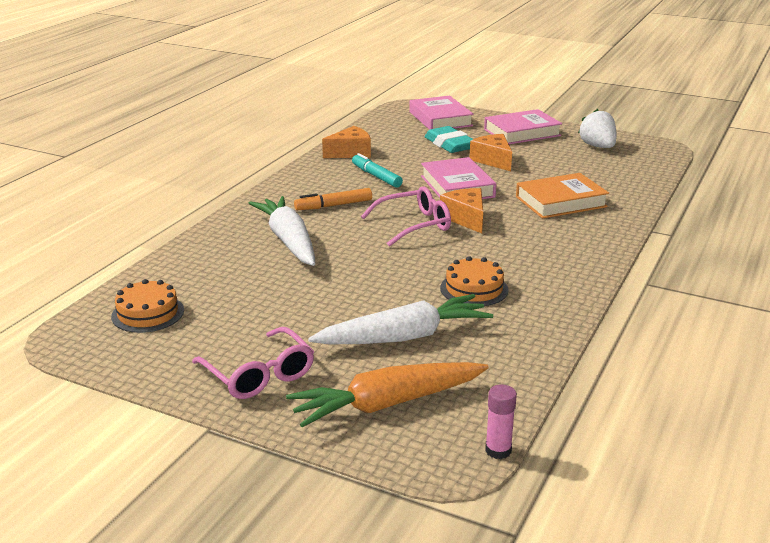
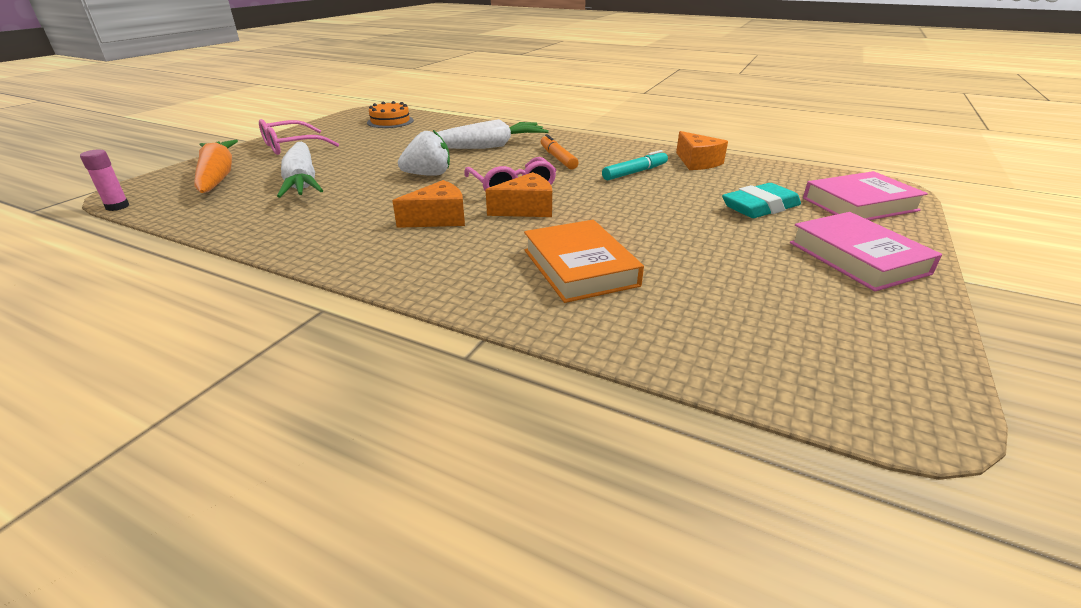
camera: 90 degrees right, 5 degrees up
pink book [421,157,496,199] -> none
orange cake [440,256,509,306] -> none
orange cheese [470,134,512,171] -> orange cheese moved to [392,180,465,228]
white strawberry [578,109,616,148] -> white strawberry moved to [398,130,450,176]

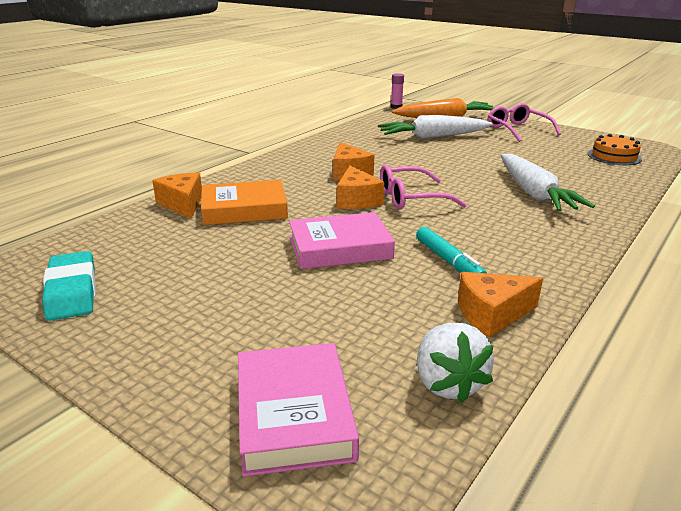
camera: 100 degrees right, 5 degrees down
white strawberry [398,130,450,176] -> white strawberry moved to [417,323,494,403]
orange marker [541,134,578,170] -> none
turquoise eraser [722,183,801,218] -> turquoise eraser moved to [42,251,96,321]
pink book [790,212,942,291] -> pink book moved to [289,212,395,269]
none -> orange cheese [152,172,202,219]

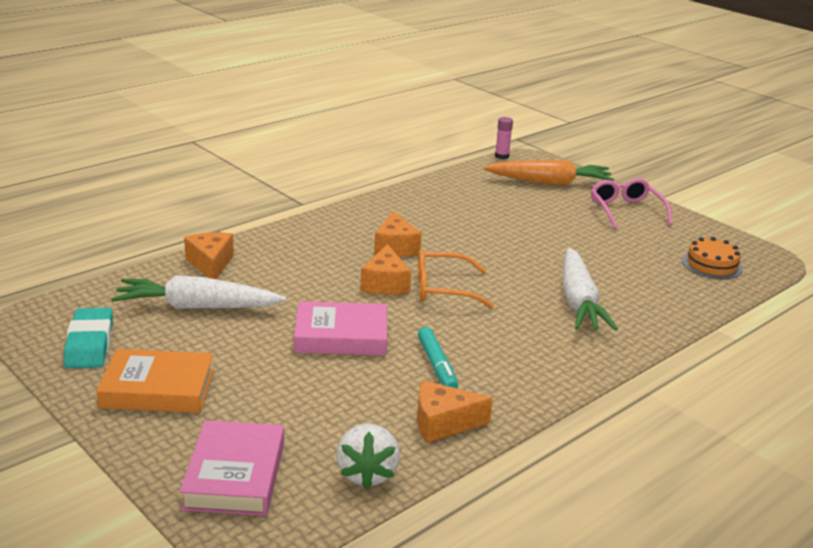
camera: 10 degrees right, 0 degrees up
orange book [201,180,288,225] -> orange book moved to [96,349,214,413]
white carrot [378,115,493,139] -> white carrot moved to [111,276,286,309]
pink glasses [380,165,467,210] -> orange glasses [418,249,494,309]

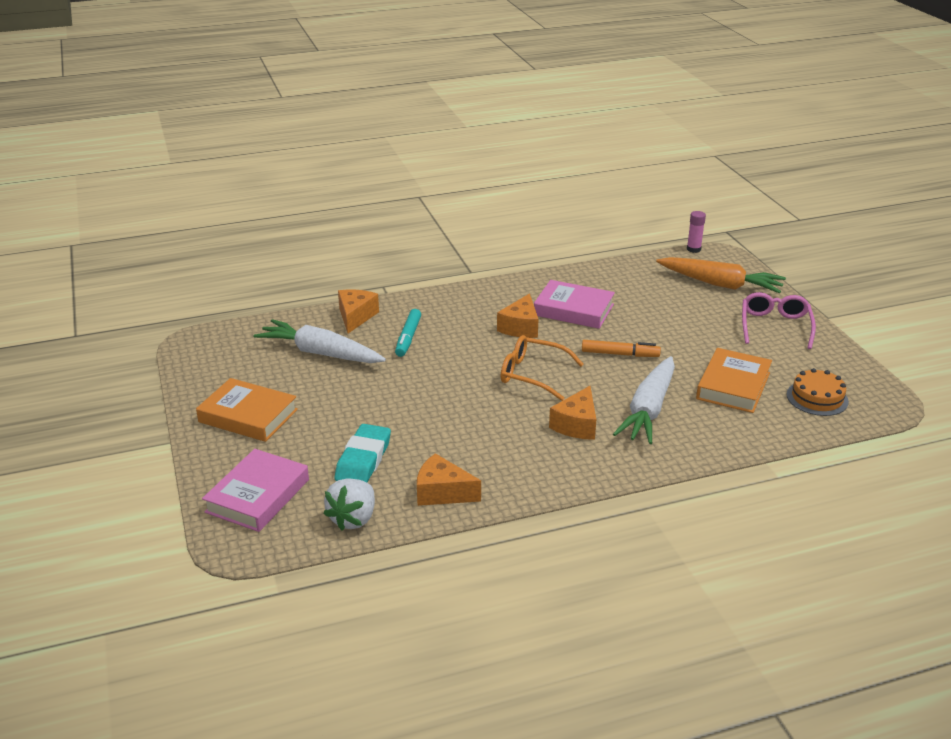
camera: 25 degrees right, 5 degrees up
turquoise eraser [64,308,113,368] -> turquoise eraser moved to [335,424,391,482]
pink book [294,301,387,355] -> pink book moved to [534,280,615,329]
orange cheese [360,244,411,295] -> orange cheese moved to [549,386,596,440]
turquoise marker [418,327,458,389] -> turquoise marker moved to [395,309,421,357]
none -> orange marker [582,340,661,357]
none -> orange book [696,348,772,413]

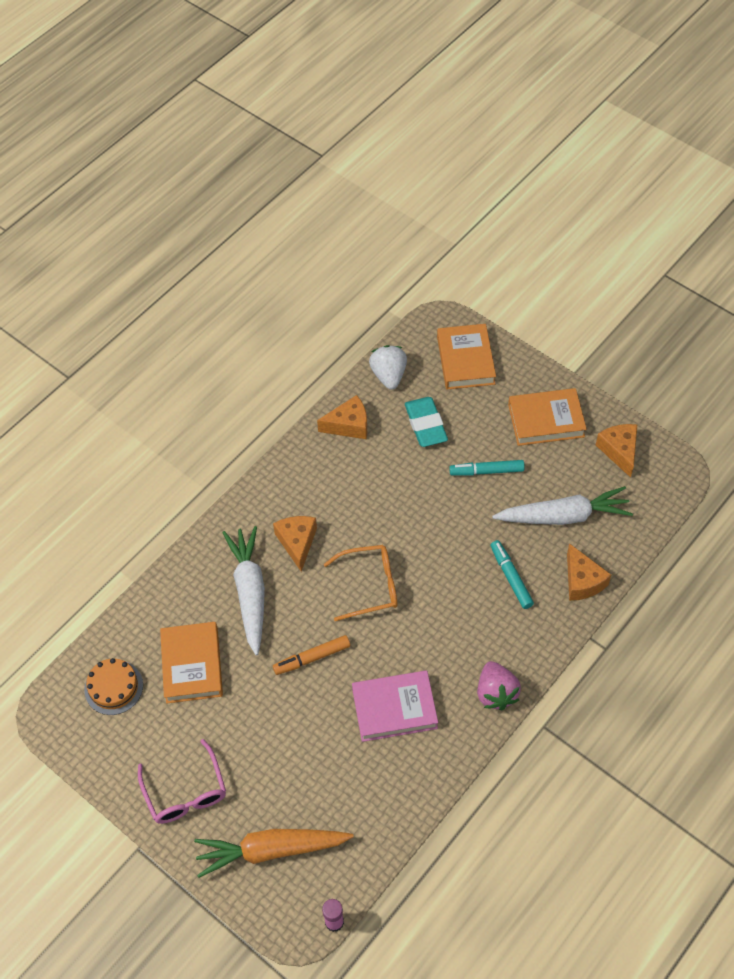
camera: 150 degrees right, 25 degrees up
pink book [202,449,309,532] -> orange book [437,324,496,390]
orange cheese [497,293,538,338] -> orange cheese moved to [596,424,637,478]
none -> turquoise marker [450,460,525,476]
none -> pink strawberry [477,661,521,710]

